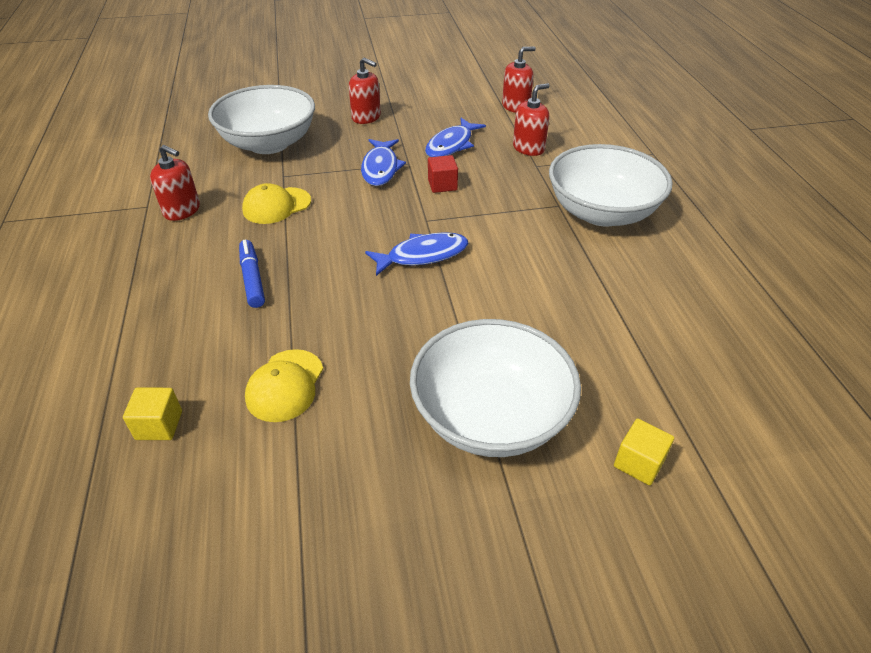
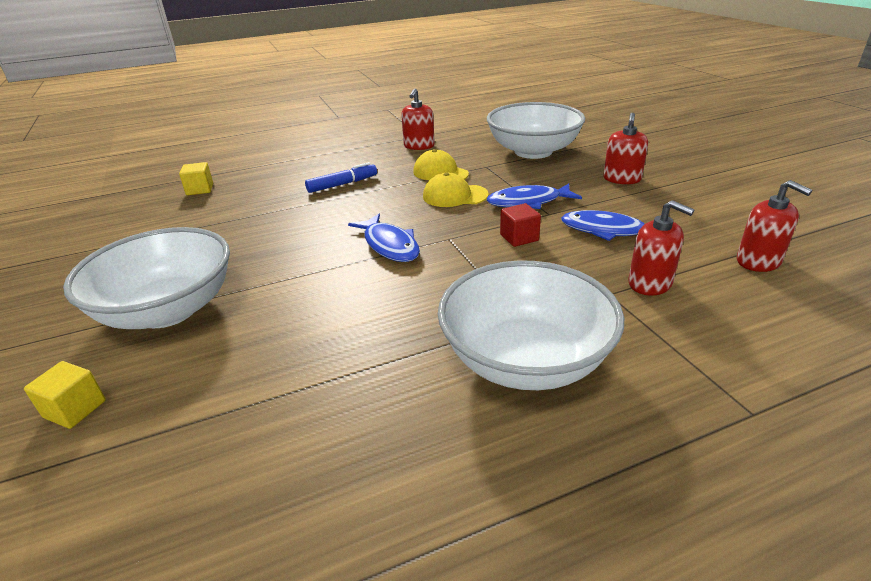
camera: 80 degrees right, 10 degrees down
yellow cap [245,349,323,422] -> yellow cap moved to [423,173,489,207]

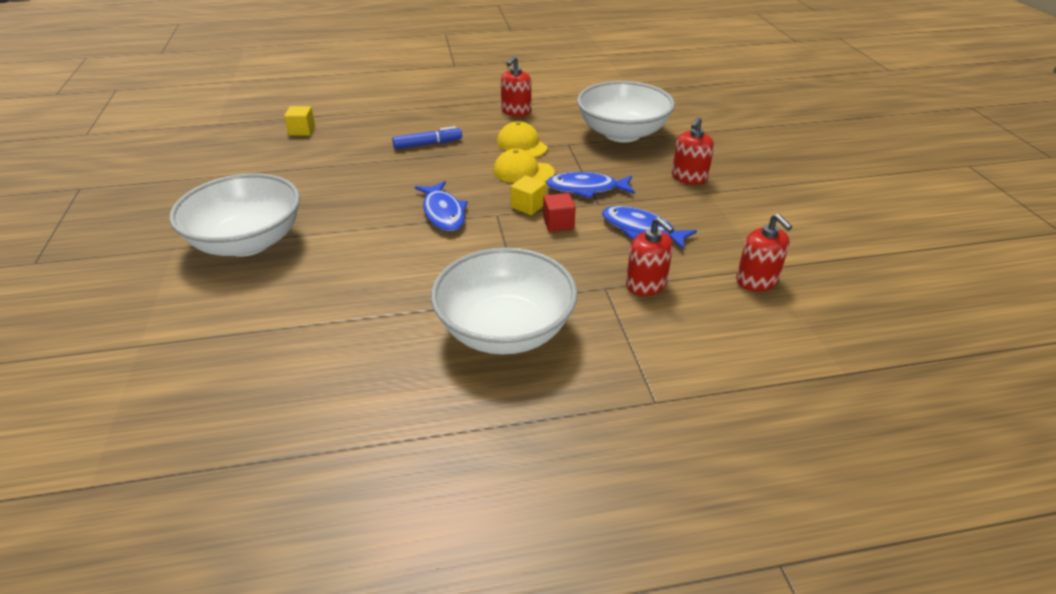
camera: 10 degrees right, 5 degrees up
yellow cube [24,361,106,429] -> yellow cube moved to [511,176,546,215]

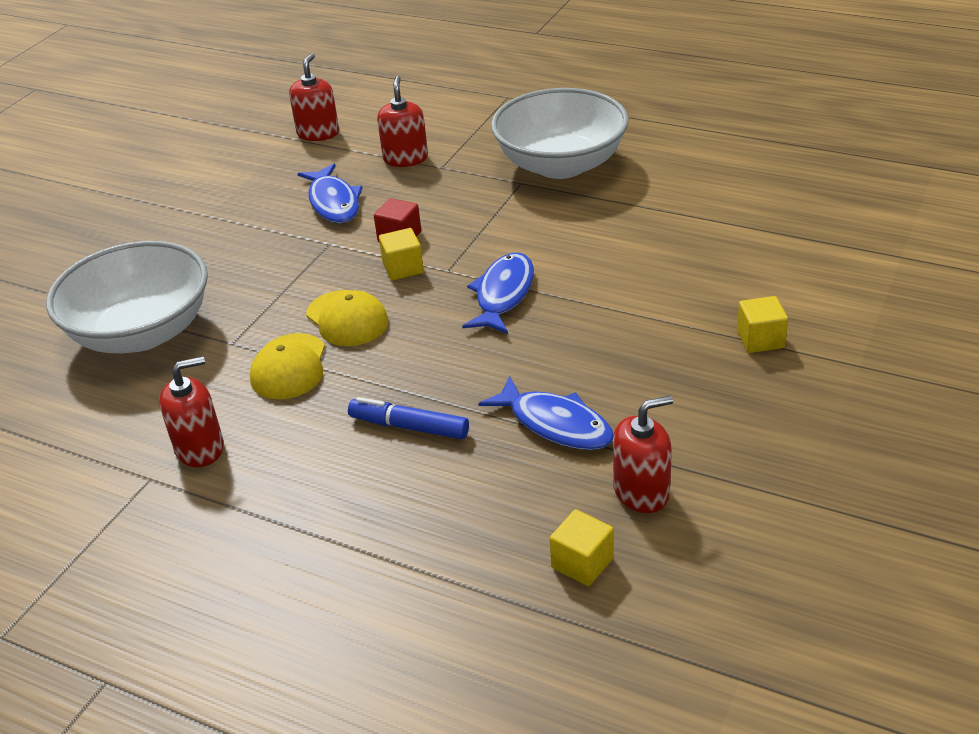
camera: 140 degrees left, 0 degrees up
white bowl [169,173,300,257] -> yellow cube [737,296,788,353]
blue fish [546,172,635,198] -> blue fish moved to [478,376,614,450]
red soap dispenser [672,117,714,184] -> red soap dispenser moved to [613,395,673,513]

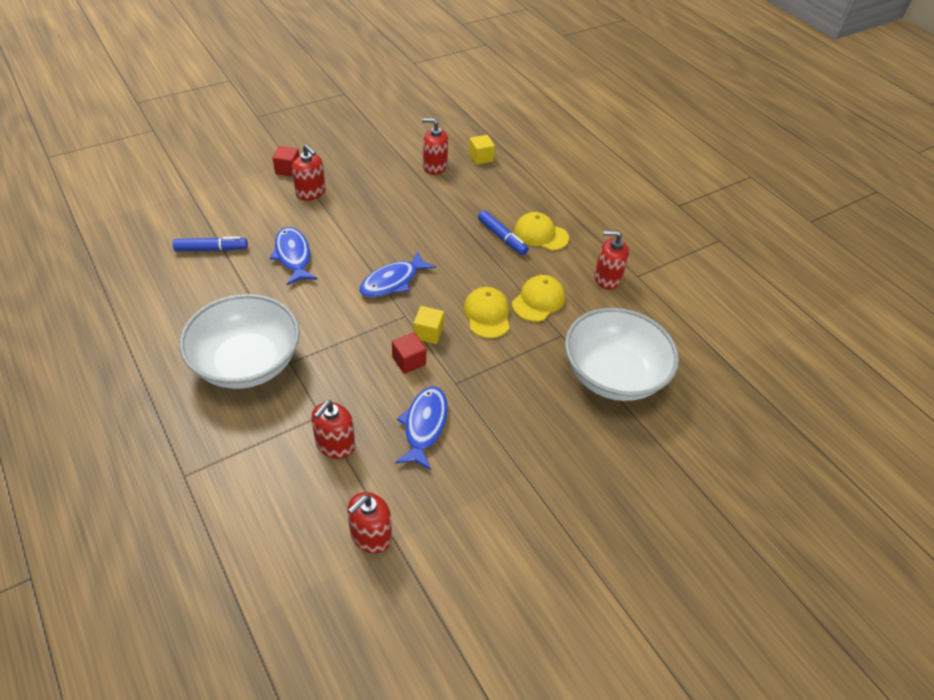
camera: 155 degrees left, 10 degrees up
blue fish [478,376,614,450] -> blue fish moved to [270,227,317,285]
yellow cube [737,296,788,353] -> red soap dispenser [292,144,325,201]
none -> blue marker [173,236,248,251]
none -> red cube [273,146,300,177]
none -> yellow cap [514,212,569,251]

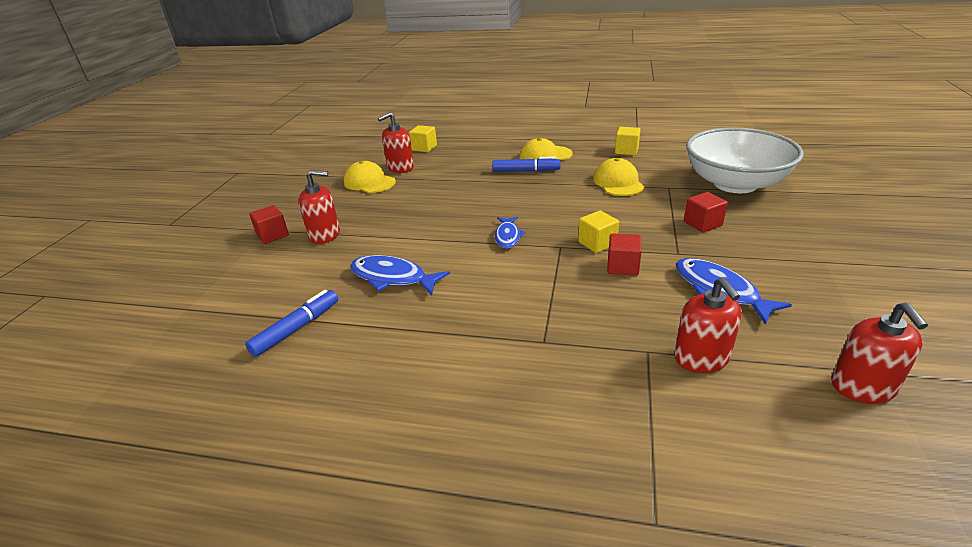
camera: 40 degrees left, 15 degrees down
white bowl [179,294,300,389] -> none
blue fish [359,251,436,297] -> blue fish [495,216,525,249], size x0.64
yellow cap [464,287,510,338] -> yellow cap moved to [344,161,396,193]
red soap dispenser [594,231,629,290] -> yellow cube [615,127,641,155]
none -> red cube [684,192,728,232]

